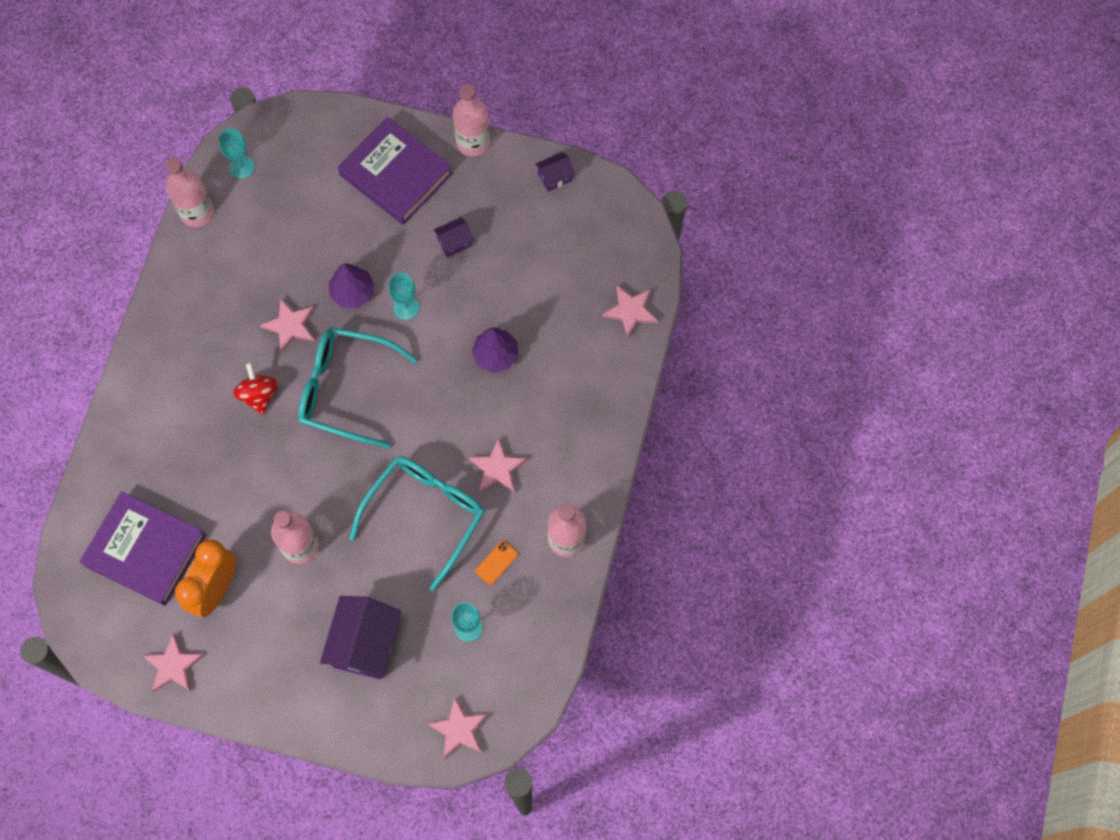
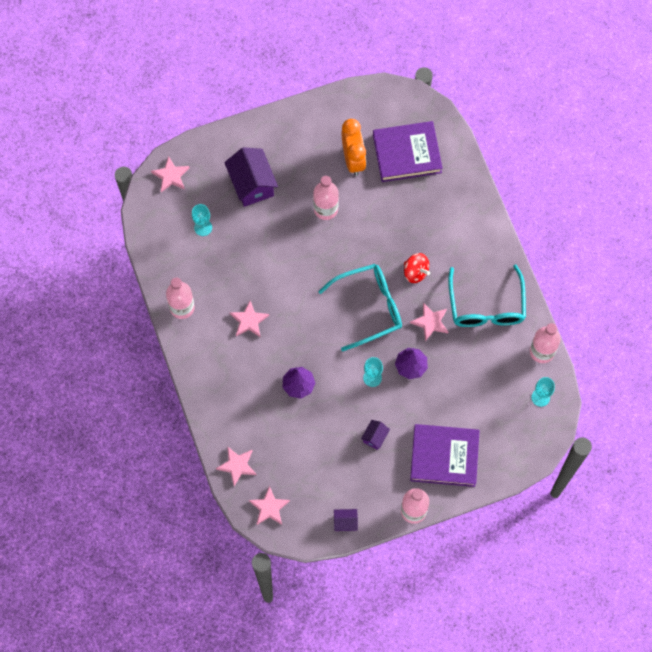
camera: 145 degrees right, 0 degrees up
pink star [143,634,204,692] -> pink star moved to [249,486,290,525]
turquoise glasses [349,456,485,591] -> turquoise glasses moved to [448,265,526,327]
orange phone [475,541,518,585] -> none
purple house [535,152,575,191] -> purple house turned 60 degrees clockwise [334,509,358,531]

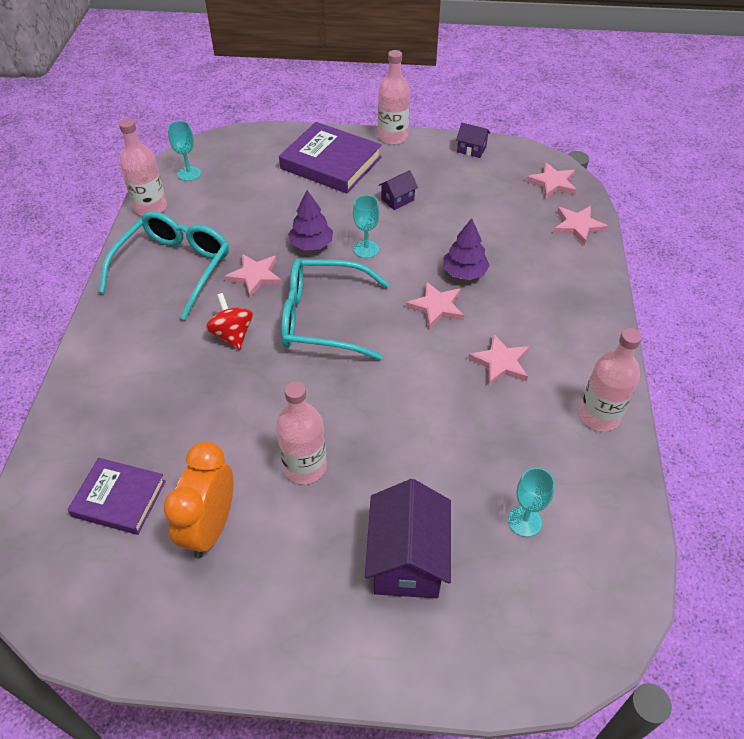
camera: 155 degrees left, 20 degrees down
pink star [151,156,189,192] -> pink star moved to [406,282,464,329]
purple book [373,121,443,182] -> purple book [67,458,166,535], size x0.64

